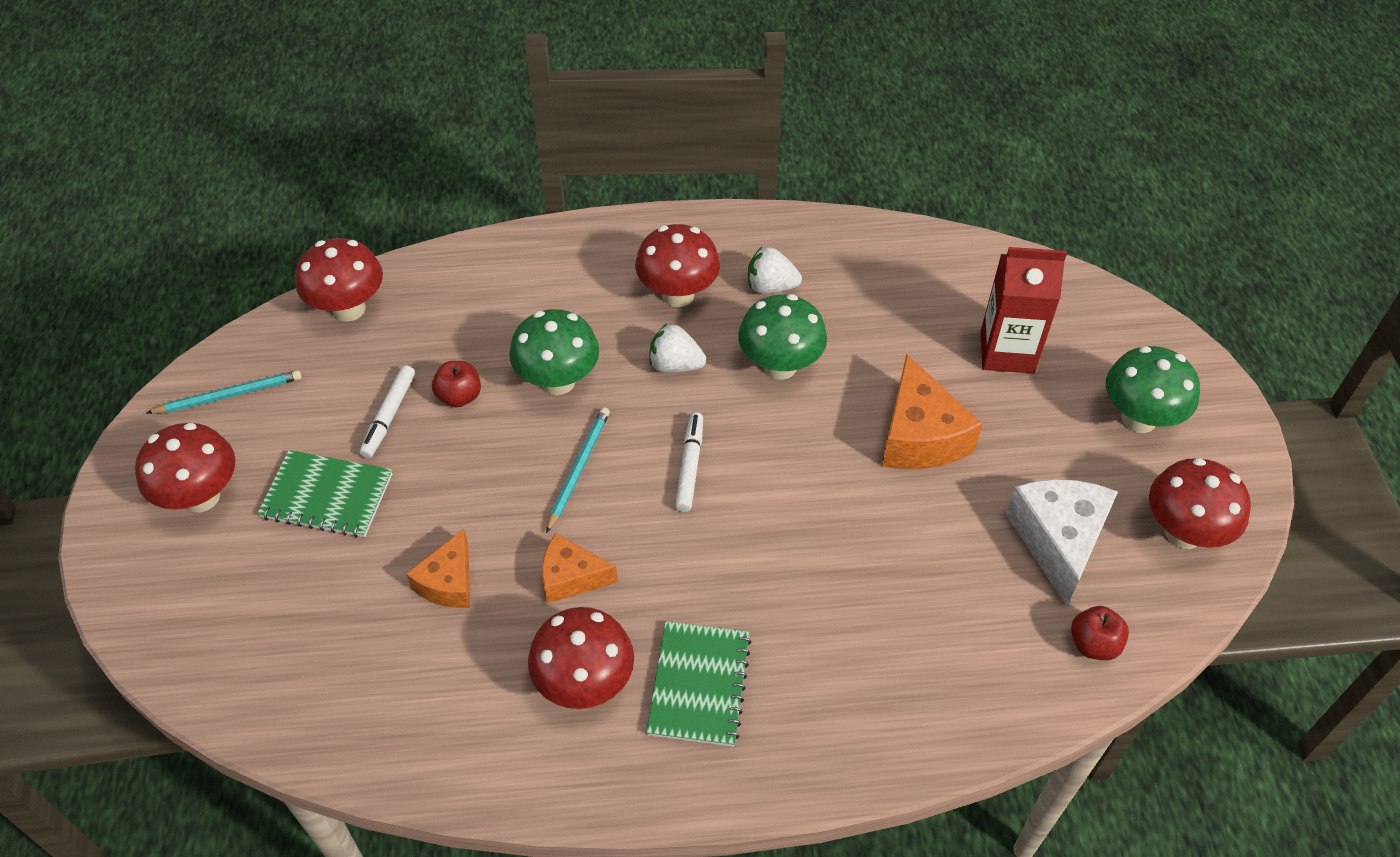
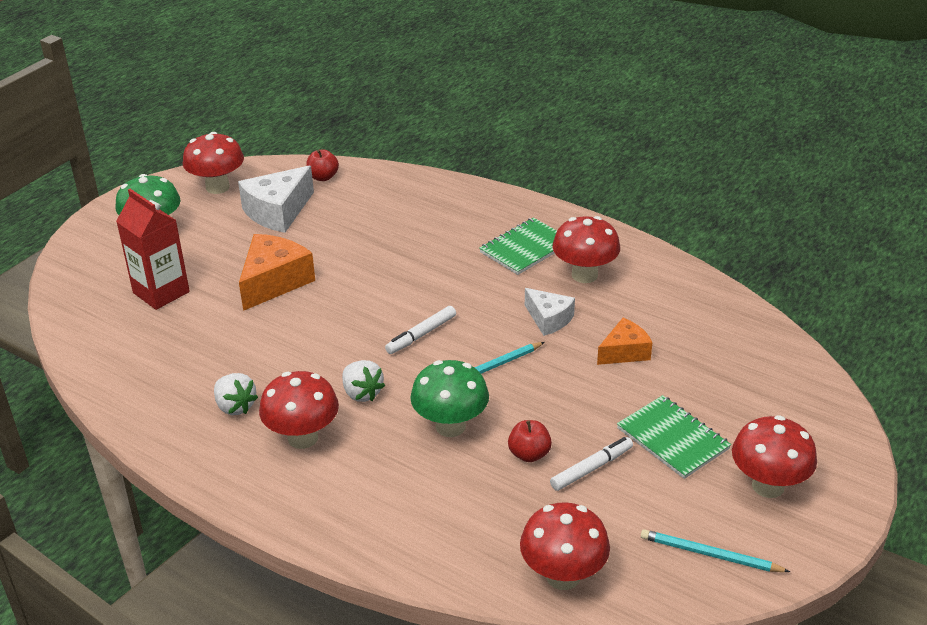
camera: 140 degrees left, 15 degrees down
orange cheese [542,533,618,604] -> white cheese [525,288,575,336]
green mushroom [738,294,827,380] -> none

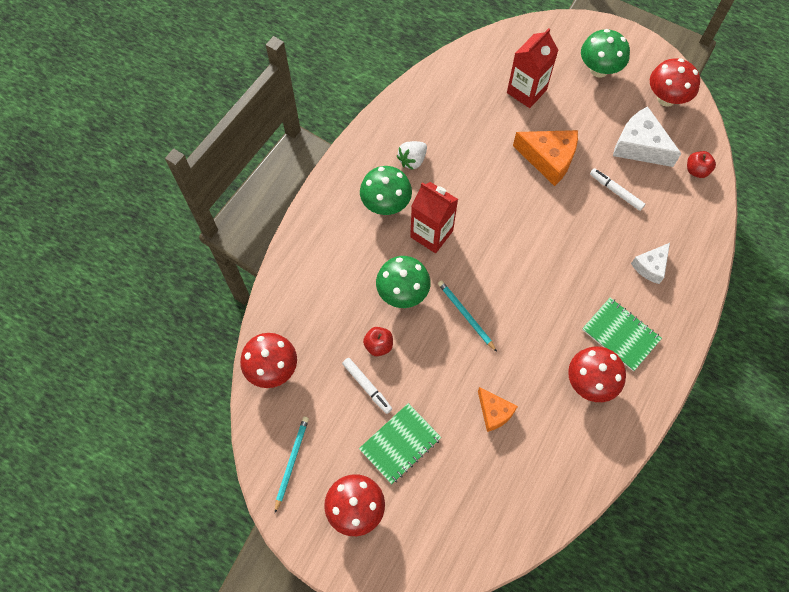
camera: 85 degrees right, 30 degrees up
red mushroom [259,371,339,449] -> green mushroom [360,166,412,215]
white strawberry [342,360,385,402] -> red carton [410,182,458,253]
white marker [385,306,456,354] -> white marker moved to [590,168,645,211]
white cheese [525,288,575,336] -> white cheese moved to [631,243,670,284]

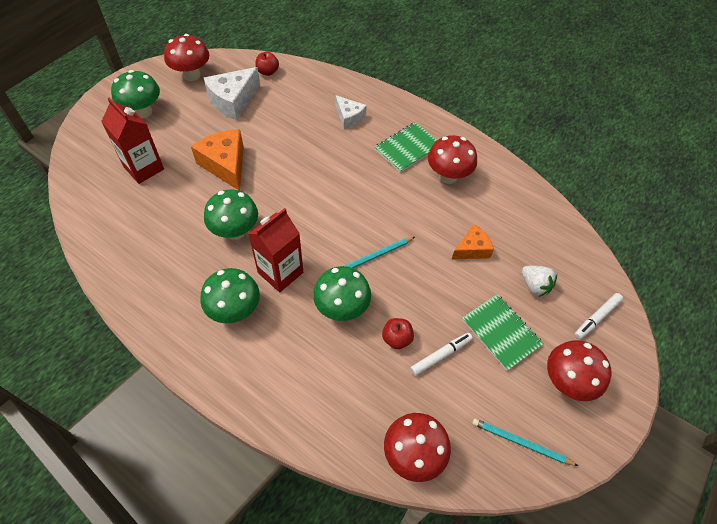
camera: 85 degrees left, 10 degrees down
white strawberry [397,141,427,170] -> white strawberry moved to [522,266,557,297]
orange cheese [513,130,578,186] -> orange cheese turned 60 degrees counterclockwise [191,129,244,191]
white marker [590,168,645,211] -> white marker moved to [574,293,623,340]
none -> green mushroom [204,189,258,240]

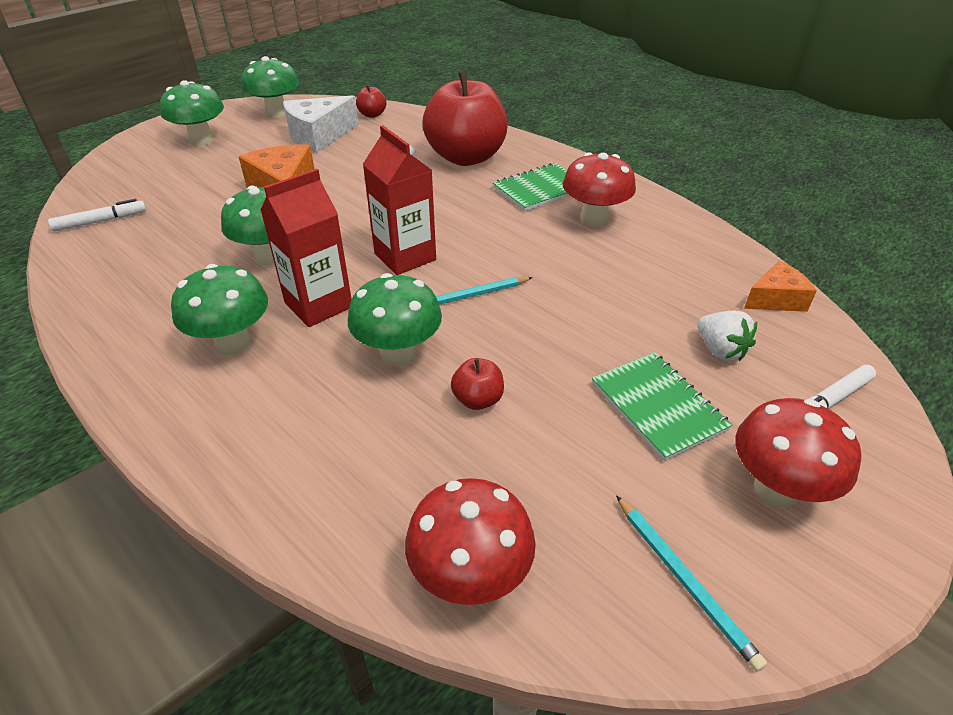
camera: 10 degrees right, 15 degrees down
red carton [101,98,164,184] -> red carton moved to [363,125,436,275]
red mushroom [164,34,209,81] -> green mushroom [241,56,299,118]
white cheese [335,95,367,129] -> red apple [422,72,508,166]
white marker [410,333,473,376] -> white marker moved to [48,199,146,231]
orange cheese [451,224,494,260] -> orange cheese moved to [744,261,817,312]
turquoise pencil [472,418,578,466] -> turquoise pencil turned 150 degrees counterclockwise [616,495,767,671]

